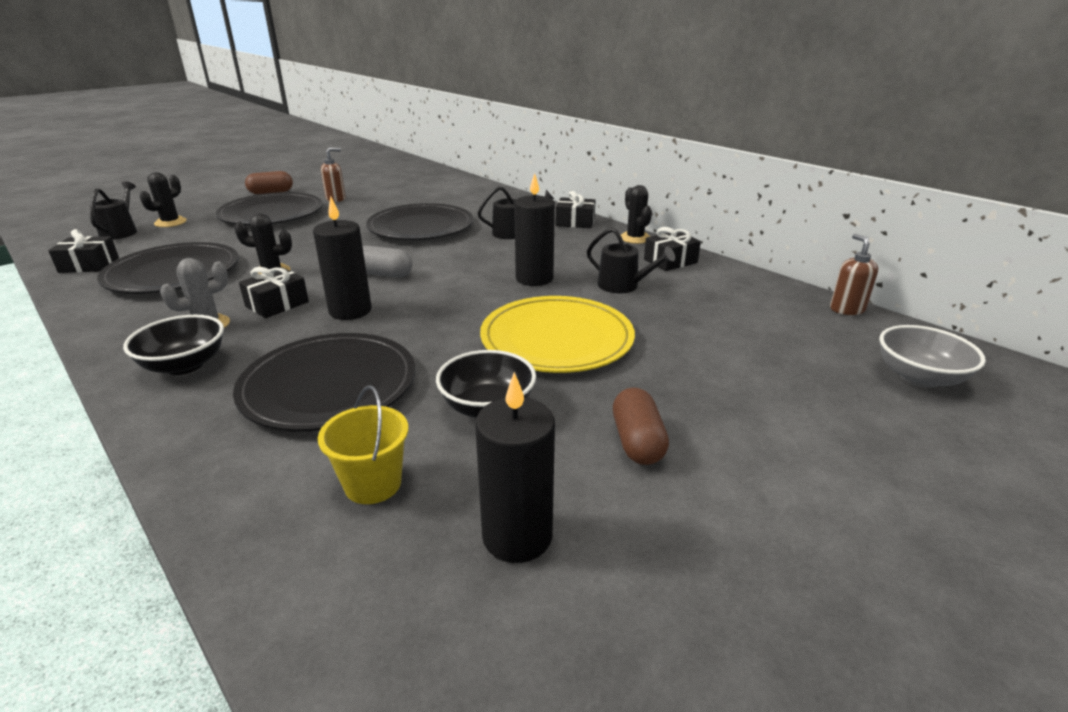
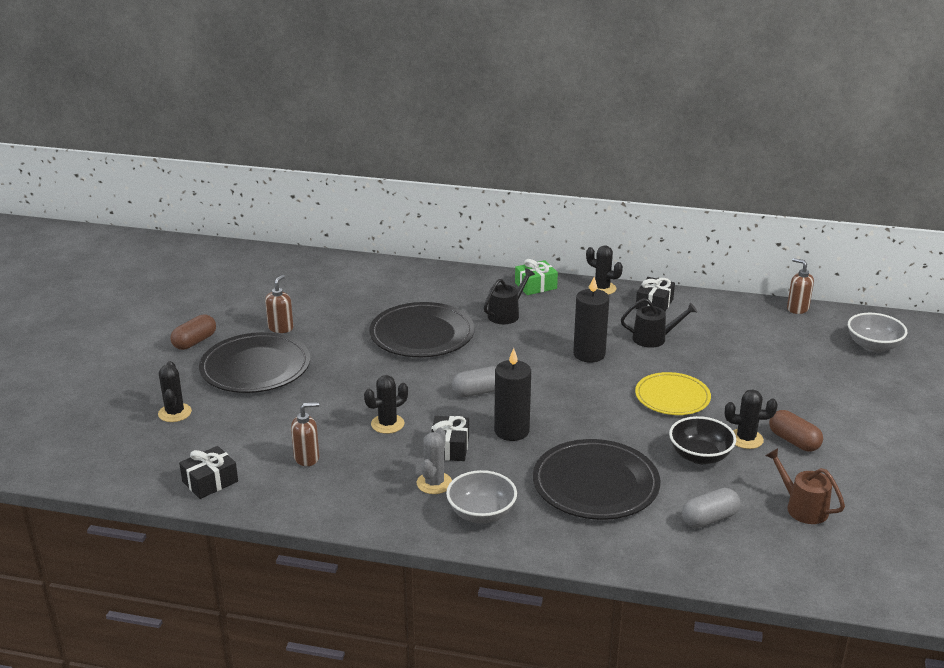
camera: 35 degrees left, 0 degrees up
black watering can [90,181,137,240] -> none
black plate [97,242,239,294] -> brown soap dispenser [291,402,319,466]
black bowl [123,315,224,375] -> grey bowl [446,470,517,523]
yellow bucket [318,385,409,504] -> grey capsule [682,488,740,528]
black candle [475,372,555,563] -> brown watering can [765,448,845,524]
yellow plate [480,296,635,373] -> yellow plate [635,372,711,415], size x0.66
black gift [556,191,596,228] -> green gift [515,259,558,295]
none -> black cactus [725,389,778,449]

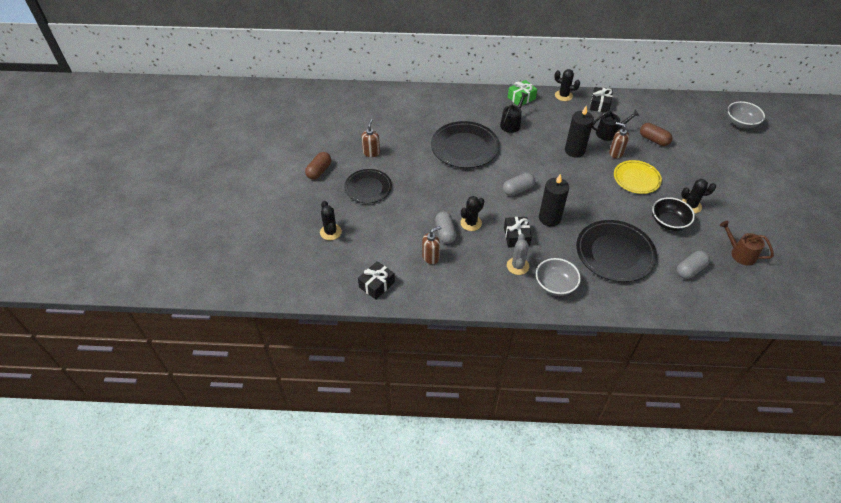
camera: 10 degrees left, 20 degrees up
black plate [199,332,310,393] -> black plate [344,169,392,203], size x0.66
brown capsule [769,410,823,452] -> brown capsule moved to [640,123,672,146]
brown soap dispenser [787,258,814,314] -> brown soap dispenser moved to [609,122,629,158]
none -> grey capsule [435,211,456,244]

